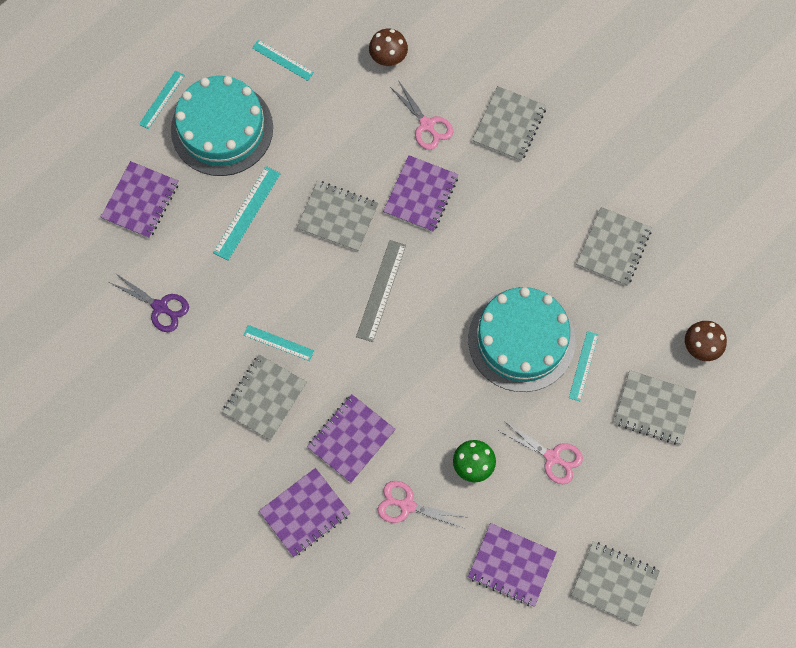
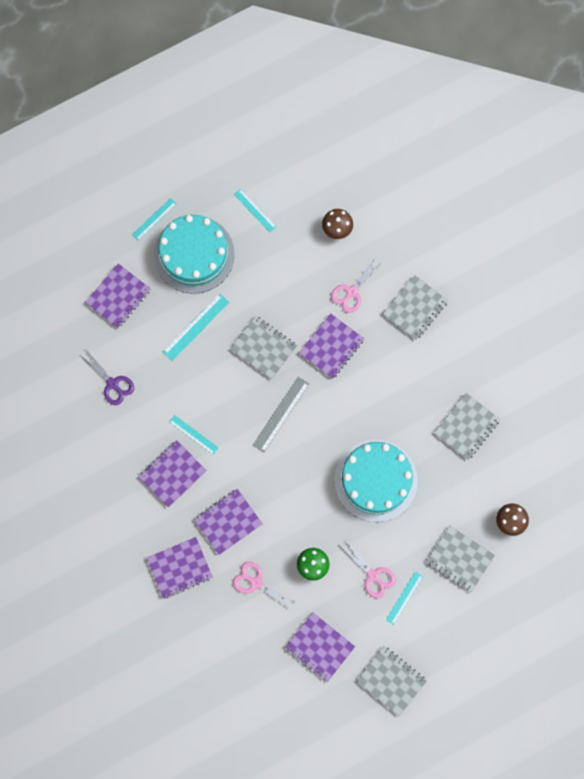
camera: 15 degrees right, 5 degrees up
grey notebook [222,354,307,441] -> purple notebook [139,440,207,508]
pink scissors [390,80,453,150] -> pink scissors turned 60 degrees clockwise [331,258,383,313]
turquoise ruler [569,331,599,401] -> turquoise ruler moved to [386,572,423,625]

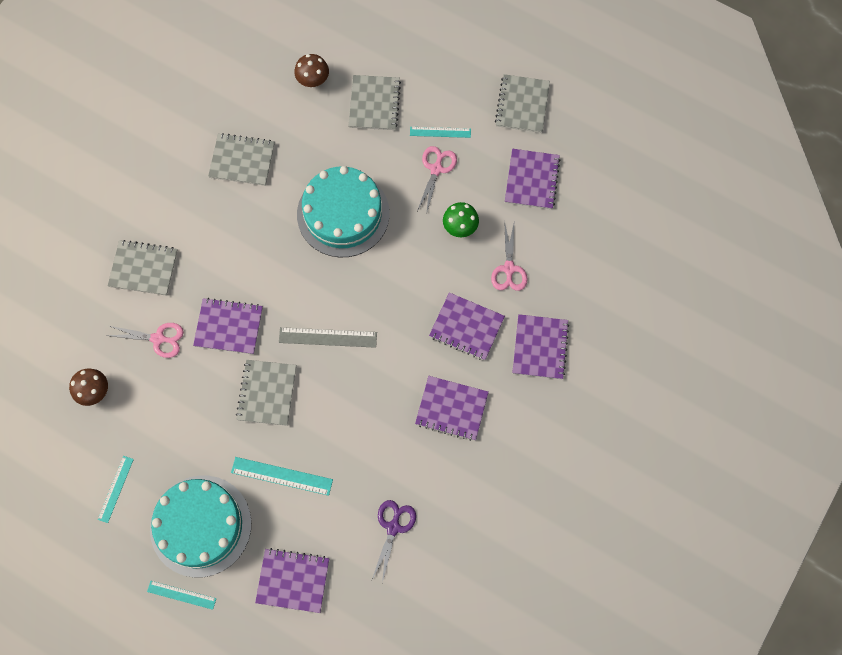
camera: 120 degrees left, 5 degrees down
purple notebook [146,537,213,598] -> purple notebook turned 60 degrees clockwise [512,314,569,379]
turquoise ruler [169,415,219,454] -> none

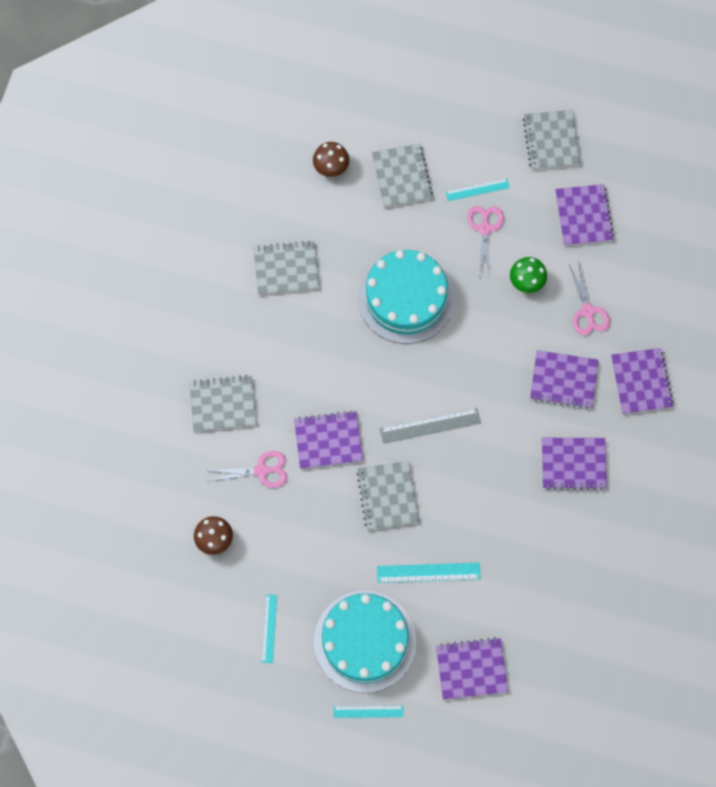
camera: 15 degrees left, 0 degrees up
purple scissors [372,500,416,583] -> none

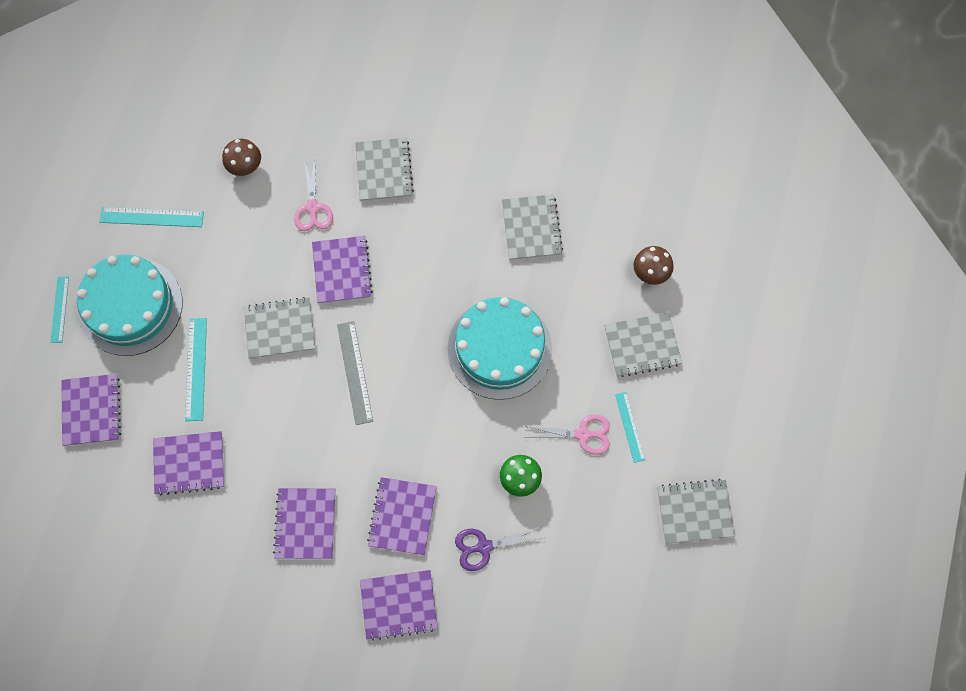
camera: 90 degrees right, 0 degrees up
turquoise ruler [262,594,277,663] -> turquoise ruler [100,207,204,227], size x1.51
purple notebook [555,184,614,246] -> purple notebook moved to [153,431,225,496]
pink scissors [569,263,610,335] -> purple scissors [455,527,543,571]

